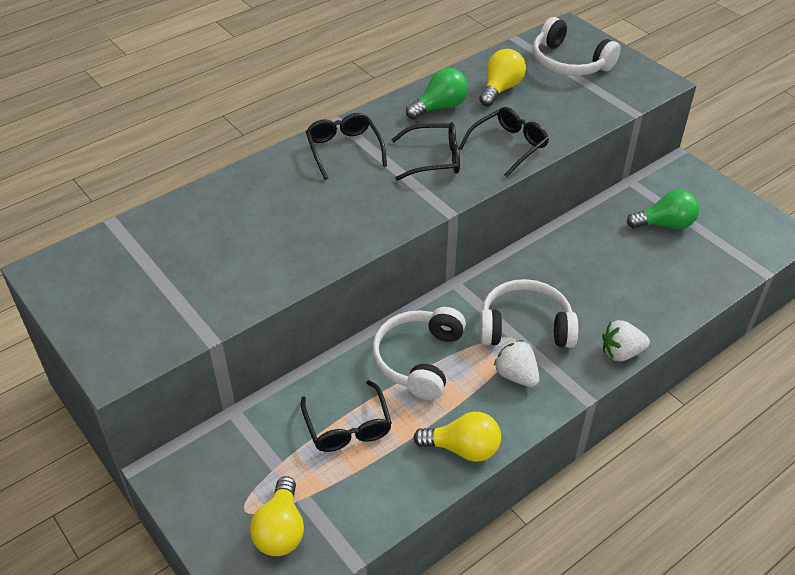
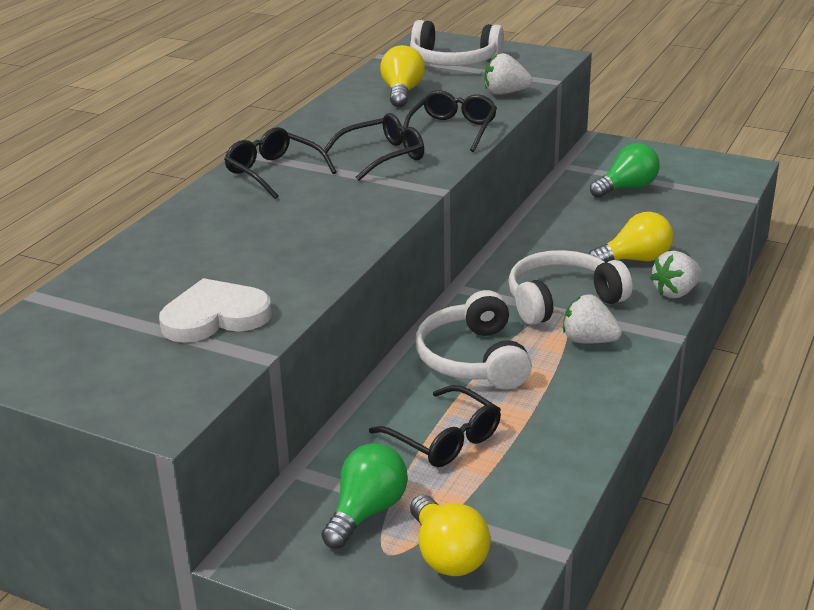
camera: 25 degrees left, 15 degrees down
green light bulb [406,68,468,120] -> green light bulb moved to [321,443,408,549]
yellow light bulb [413,412,501,462] -> yellow light bulb moved to [589,212,673,263]
none -> white heart [159,278,272,343]
none -> white strawberry [485,53,532,95]

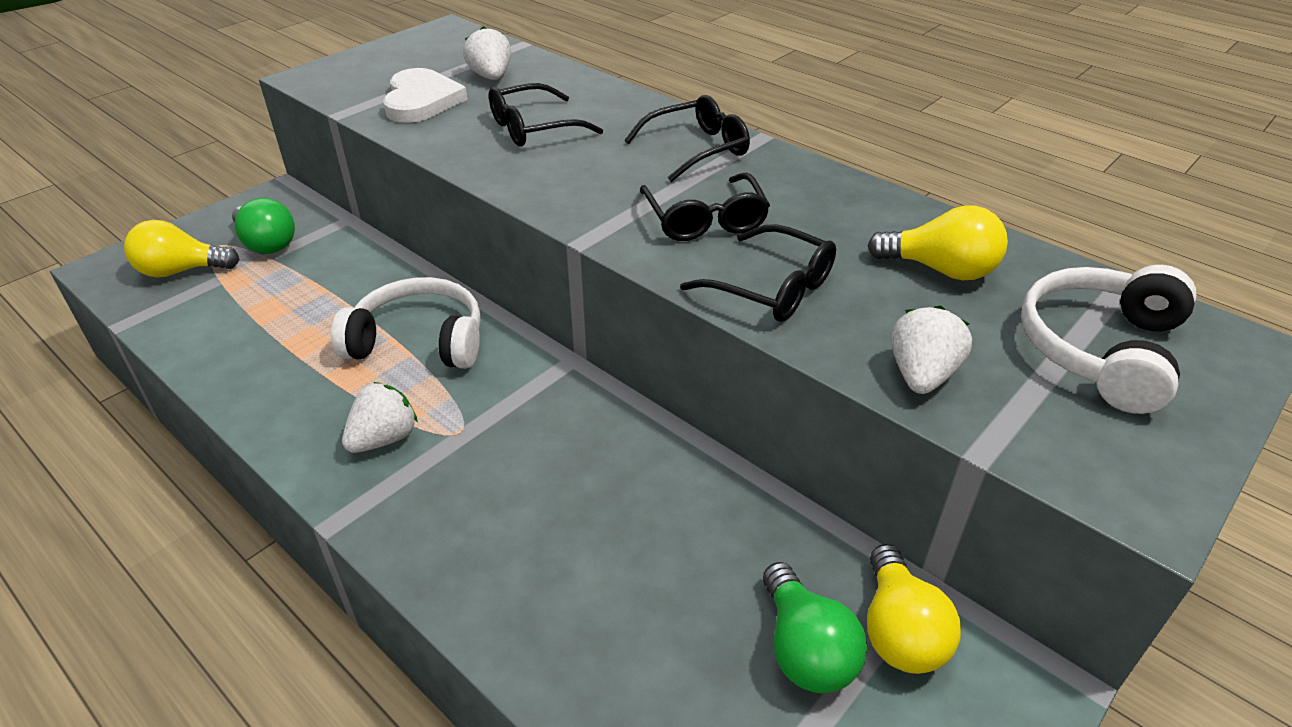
camera: 105 degrees right, 10 degrees up
black glasses [369,385,501,467] -> black glasses moved to [489,83,603,146]
white headphones [508,250,632,325] -> none
yellow light bulb [589,212,673,263] -> yellow light bulb moved to [867,544,961,674]
white strawberry [650,251,702,298] -> white strawberry moved to [463,26,511,80]

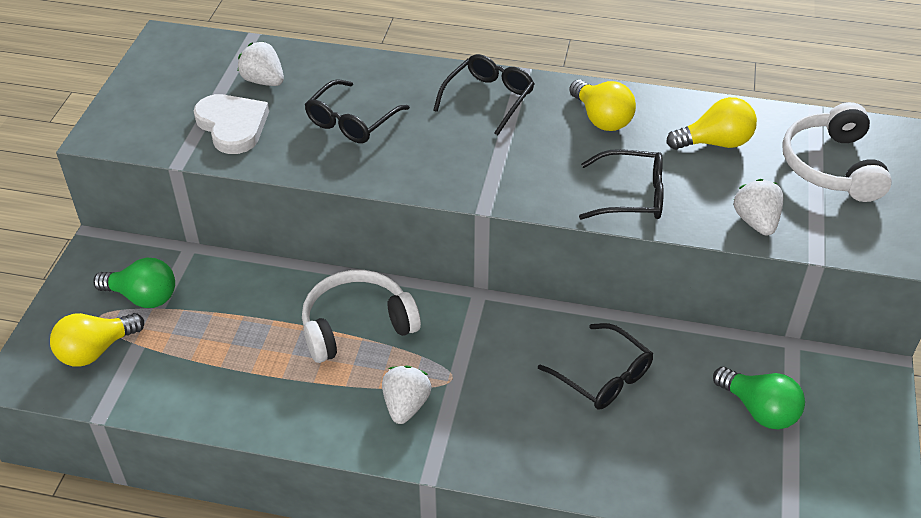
camera: 30 degrees left, 5 degrees up
black glasses [640,173,770,241] -> black glasses moved to [538,323,653,410]
yellow light bulb [867,544,961,674] -> yellow light bulb moved to [569,80,636,131]

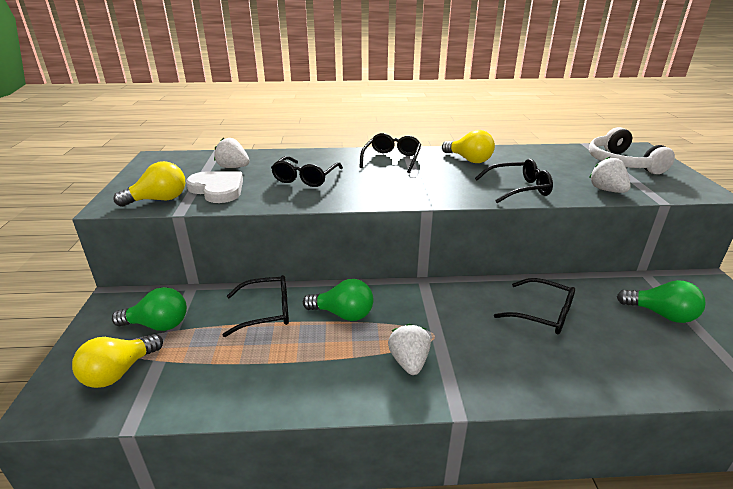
camera: 15 degrees left, 15 degrees down
white headphones [302,270,421,363] -> green light bulb [303,279,373,321]
yellow light bulb [666,97,757,150] -> yellow light bulb moved to [113,161,185,207]
none -> black glasses [223,275,289,337]

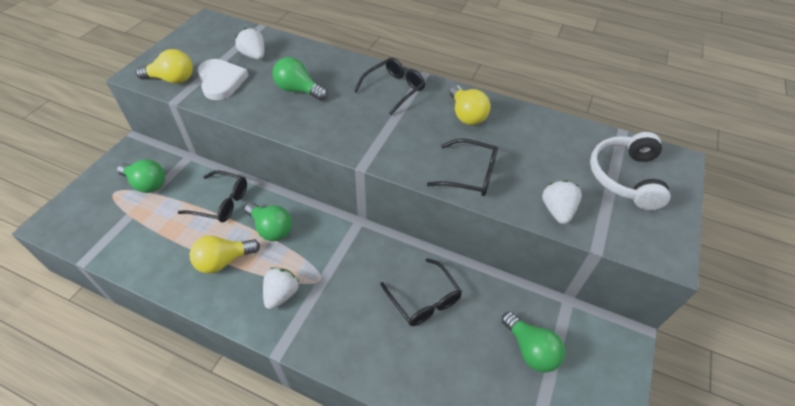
camera: 25 degrees right, 20 degrees up
yellow light bulb [72,334,163,388] -> yellow light bulb moved to [190,236,260,274]
black glasses [271,156,343,187] -> green light bulb [273,57,328,101]

